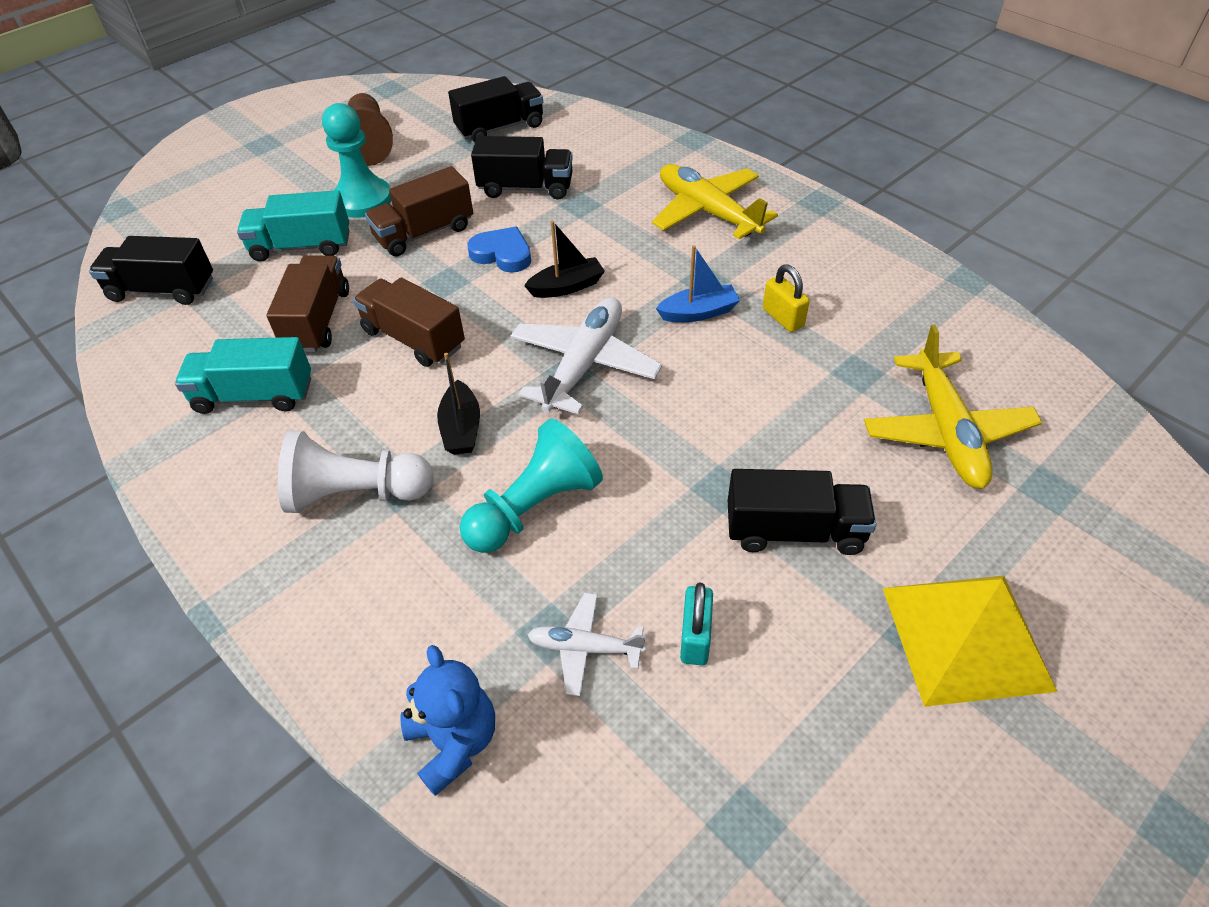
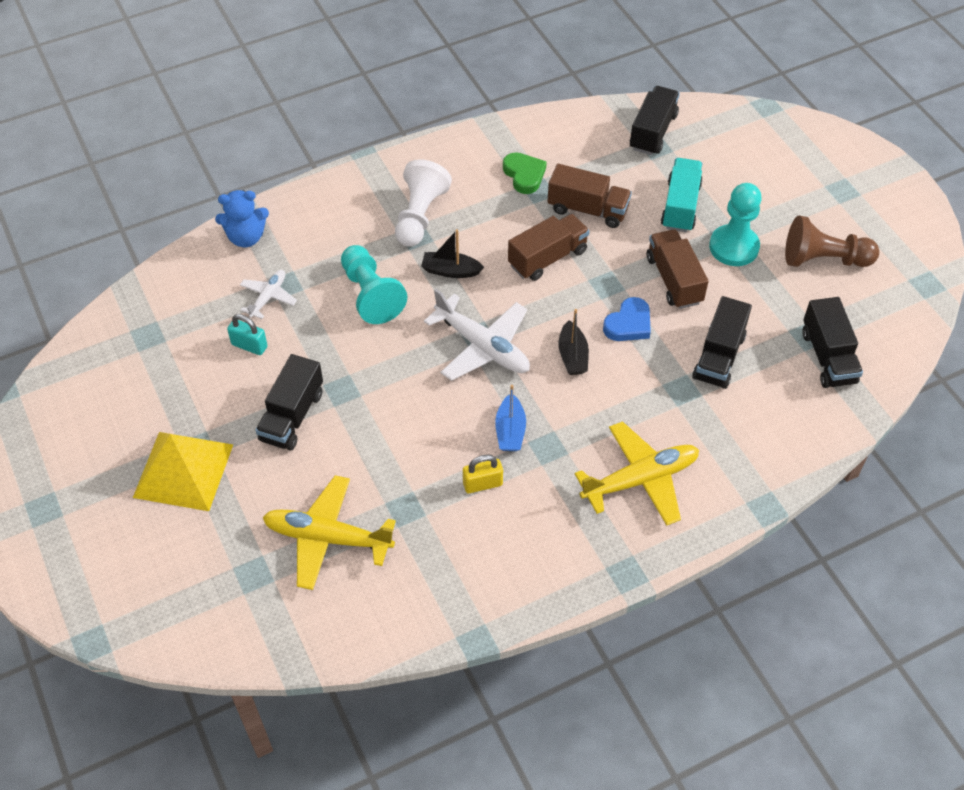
camera: 105 degrees right, 5 degrees up
turquoise truck [175,337,311,414] -> green heart [503,152,547,194]

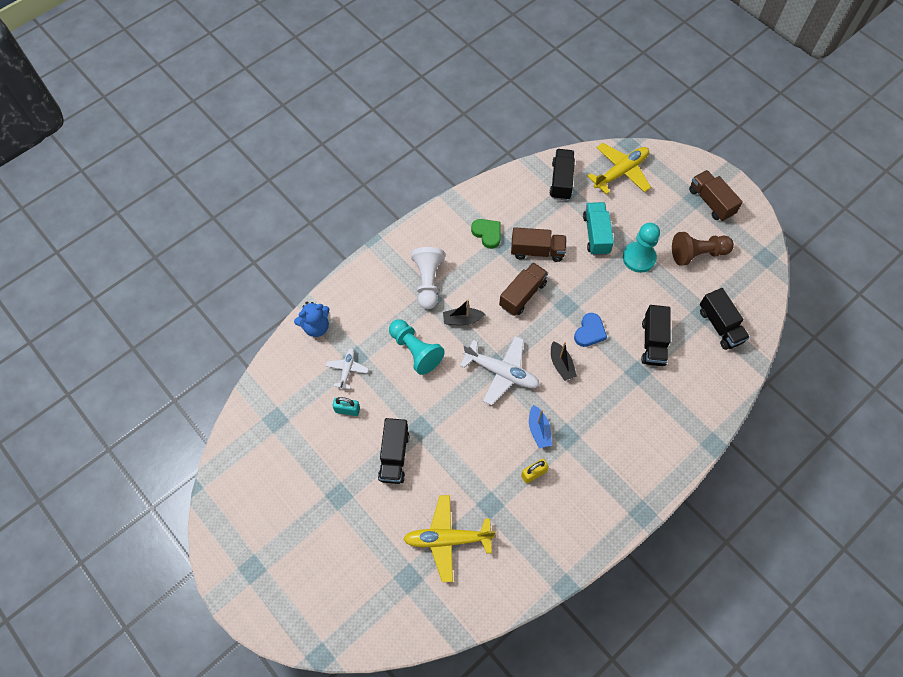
camera: 15 degrees left, 10 degrees up
yellow pyramid [133,432,233,511] -> none
yellow plane [575,421,699,525] -> yellow plane moved to [587,143,651,195]
brown truck [647,229,709,309] -> brown truck moved to [689,170,743,221]

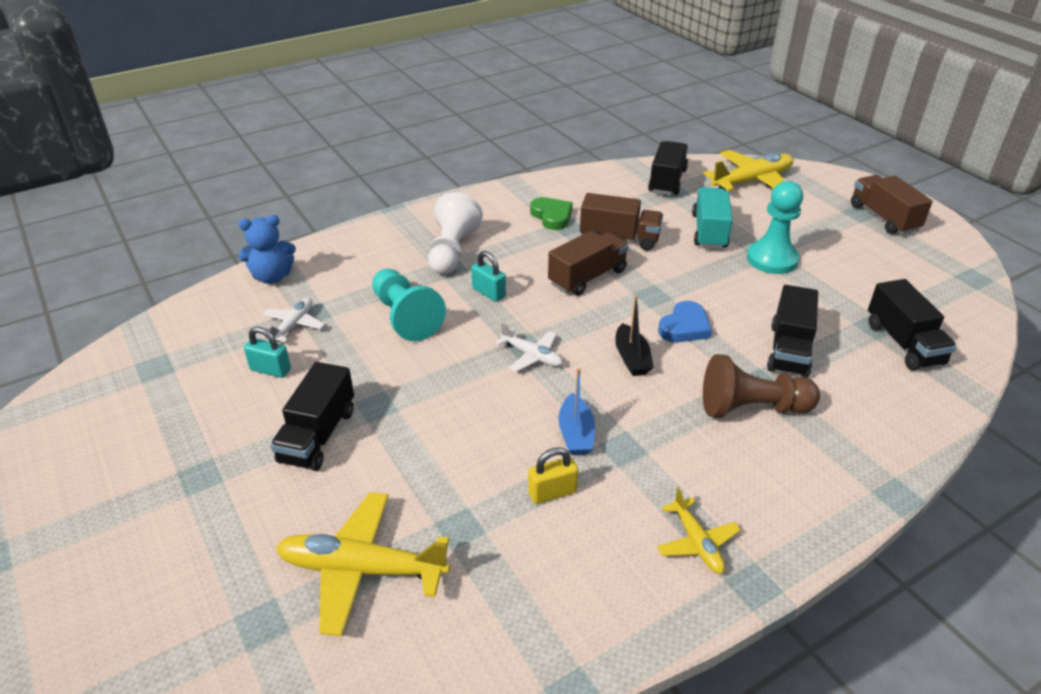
camera: 10 degrees right, 25 degrees down
black boat [443,299,486,325] -> turquoise padlock [471,251,506,302]
white plane [460,336,540,405] -> white plane [496,323,563,372], size x0.55
brown pawn [672,232,734,266] -> brown pawn moved to [703,354,820,418]
none -> yellow plane [657,488,741,574]

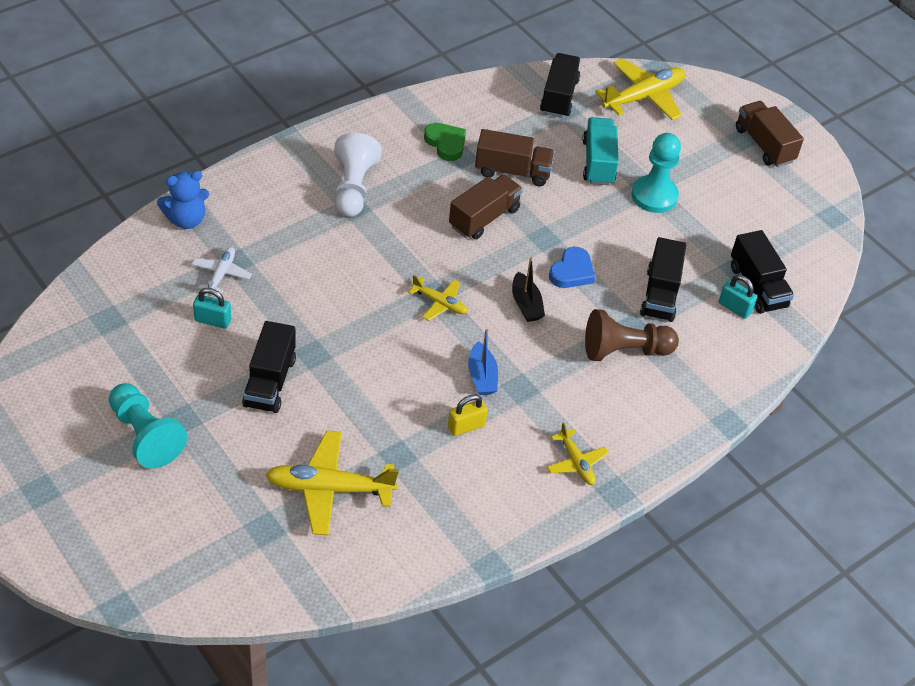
camera: 10 degrees left, 10 degrees up
turquoise pawn [372,269,446,341] -> turquoise pawn moved to [109,383,187,469]
turquoise padlock [471,251,506,302] -> turquoise padlock moved to [719,275,757,319]
white plane [496,323,563,372] -> yellow plane [408,275,468,321]

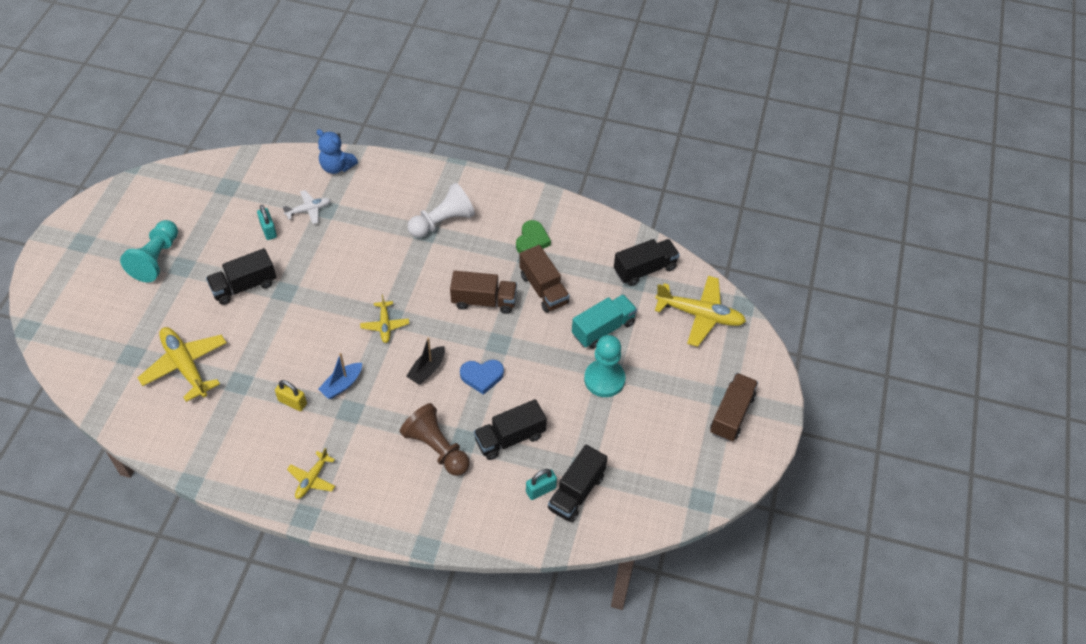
camera: 55 degrees right, 5 degrees up
turquoise padlock [719,275,757,319] -> turquoise padlock turned 60 degrees clockwise [526,469,557,500]

